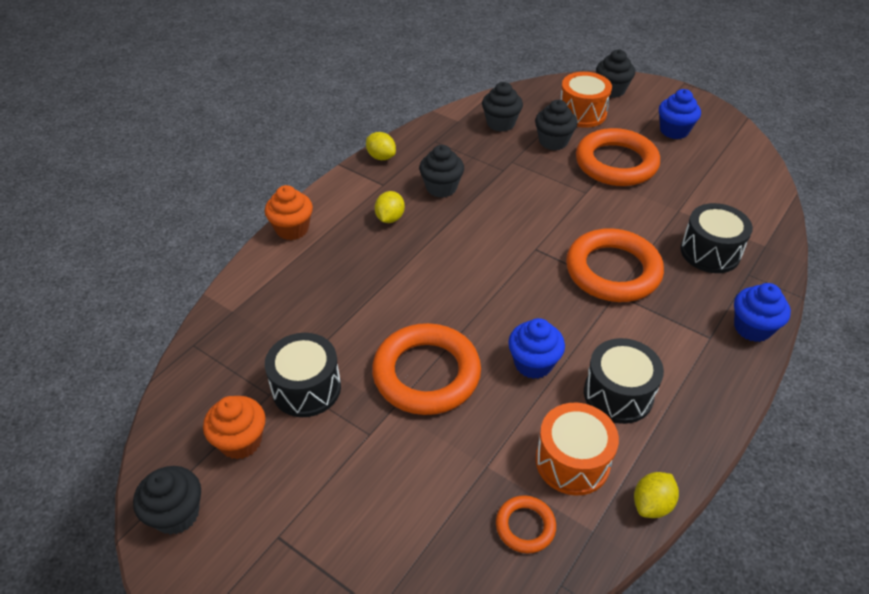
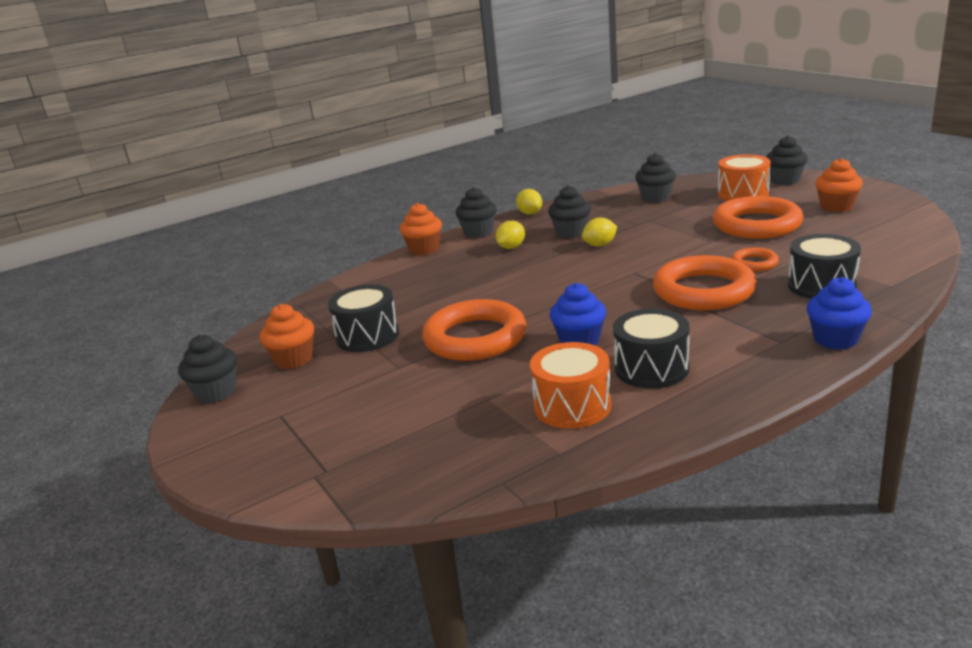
camera: 25 degrees right, 20 degrees down
orange ring [496,495,556,553] -> orange ring moved to [731,248,779,272]
black cupcake [535,100,578,150] -> black cupcake moved to [455,187,497,238]
yellow lemon [634,472,679,518] -> yellow lemon moved to [582,218,617,247]
blue cupcake [659,89,701,139] -> orange cupcake [815,158,863,212]

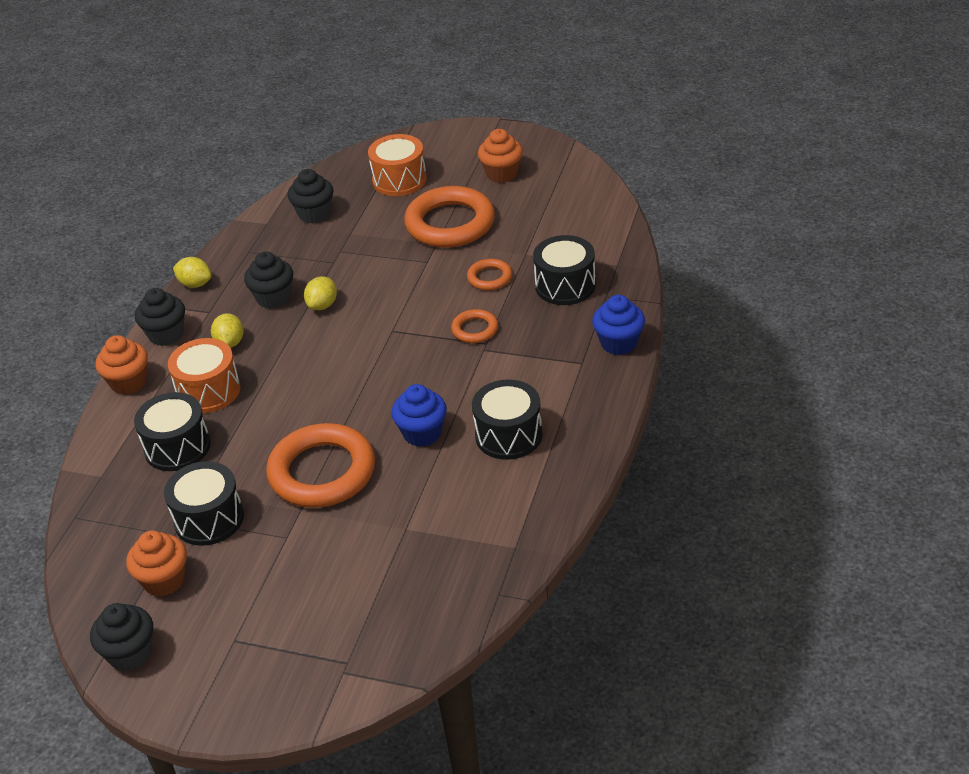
camera: 40 degrees left, 15 degrees up
orange drum [530,342,611,428] -> orange drum moved to [168,338,240,413]
orange ring [653,255,757,310] -> orange ring [451,309,498,343], size x0.48
black cupcake [766,136,808,185] -> none
none -> black drum [134,392,211,471]

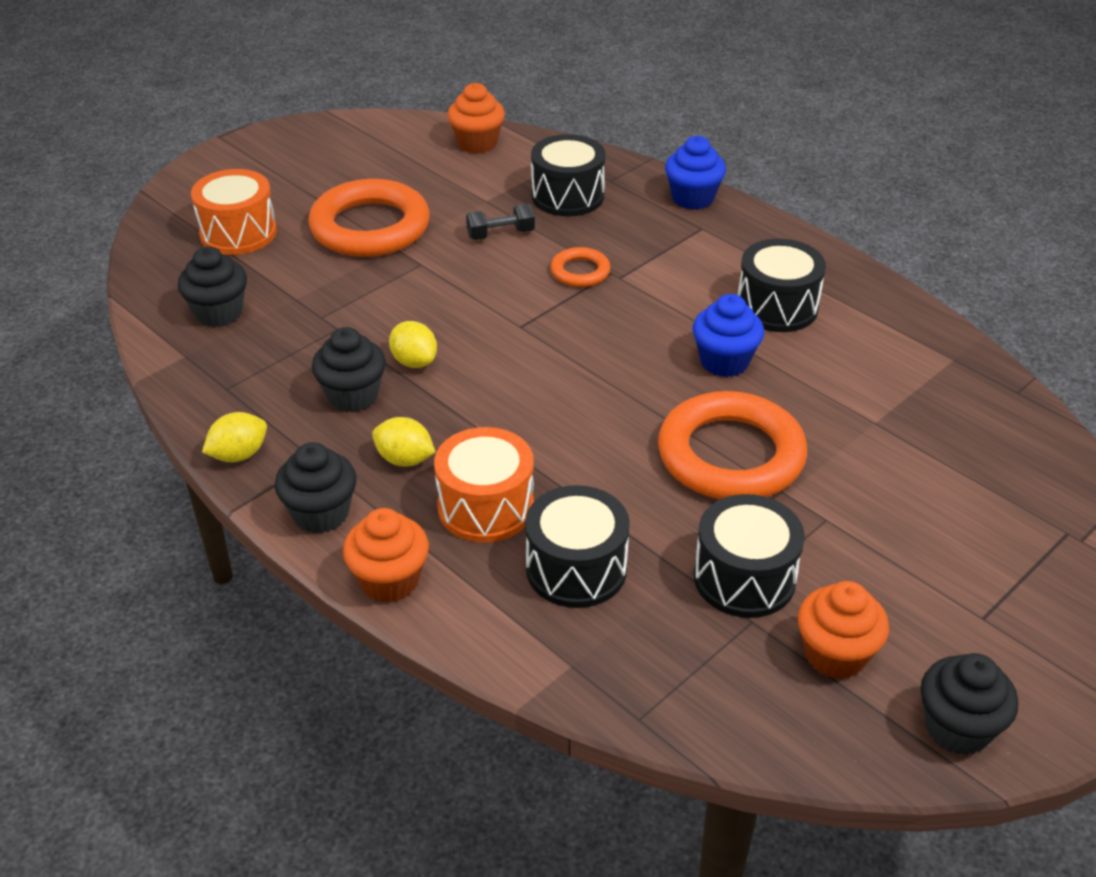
camera: 65 degrees left, 0 degrees up
orange ring [467,259,512,291] -> black dumbbell [466,203,535,240]
orange cupcake [478,129,523,183] -> orange cupcake moved to [447,83,505,153]

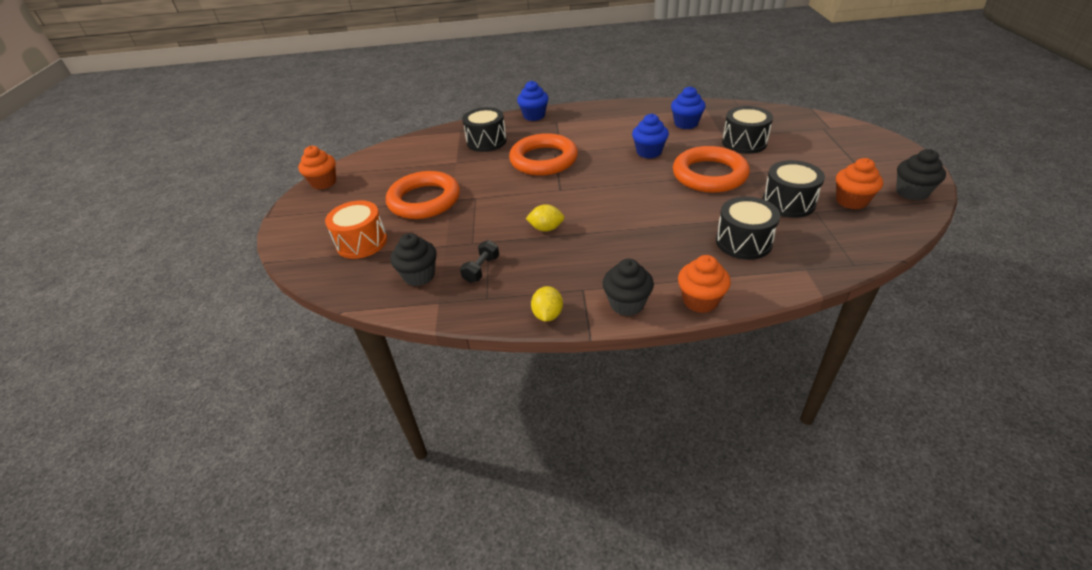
camera: 45 degrees left, 0 degrees up
black cupcake [312,327,386,412] -> none
yellow lemon [372,417,436,466] -> none
orange drum [434,427,534,543] -> none
orange cupcake [447,83,505,153] -> orange cupcake moved to [298,146,336,190]
black dumbbell [466,203,535,240] -> black dumbbell moved to [460,240,499,283]
orange ring [550,247,611,287] -> orange ring [509,133,578,176], size x2.09
black drum [738,239,826,332] -> black drum moved to [722,106,773,154]
none -> blue cupcake [671,86,705,129]

